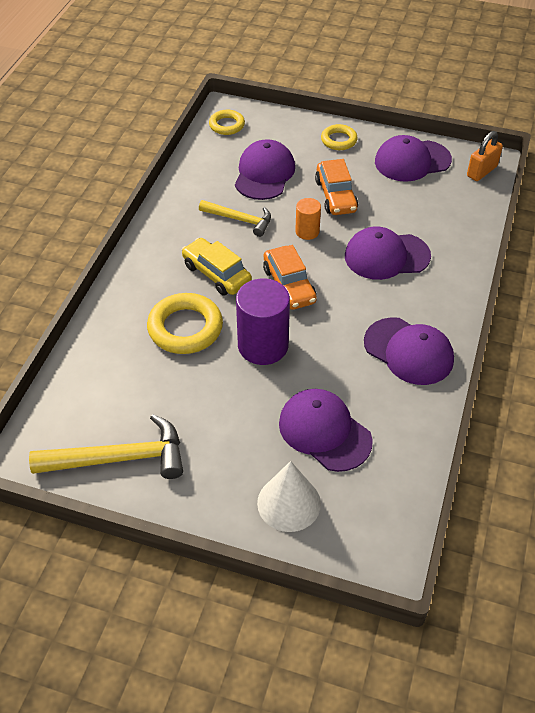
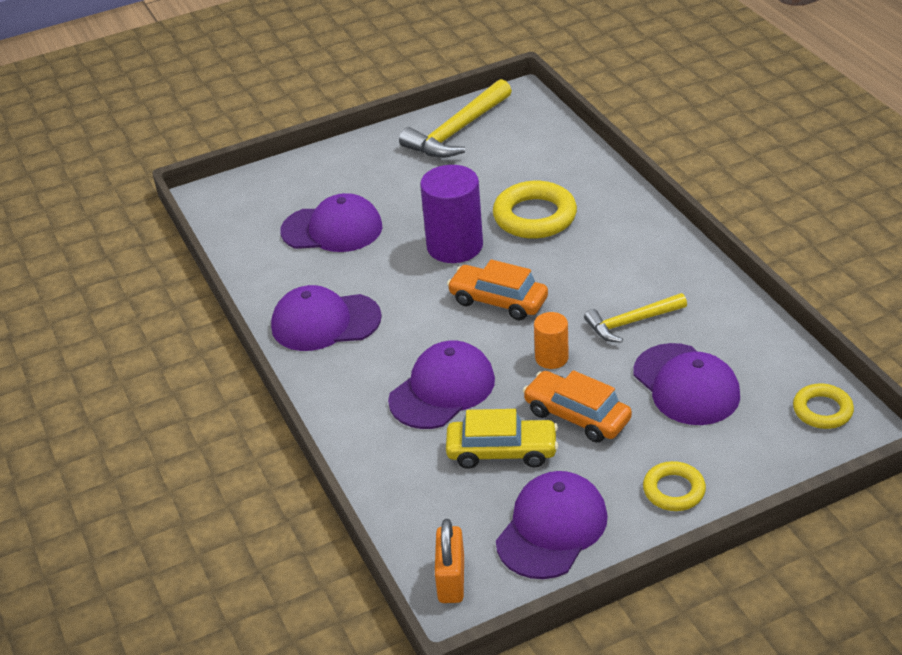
camera: 140 degrees right, 10 degrees down
yellow car [181,238,252,296] -> yellow car moved to [446,409,558,469]
white cone [257,461,321,532] -> none

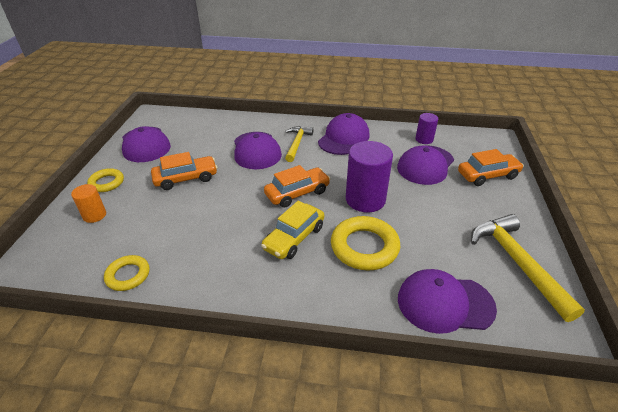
camera: 120 degrees right, 0 degrees up
orange padlock [435,519,464,603] -> none
yellow car [446,409,558,469] -> yellow car moved to [261,201,324,259]
orange cylinder [534,312,569,369] -> orange cylinder moved to [71,184,106,223]
yellow hammer [584,293,687,343] -> yellow hammer moved to [285,126,314,162]
purple cap [634,343,740,425] -> purple cap moved to [398,269,497,334]
yellow ring [793,384,854,429] -> yellow ring moved to [104,255,149,291]
none -> purple cylinder [415,113,438,144]
none -> orange car [458,149,524,186]

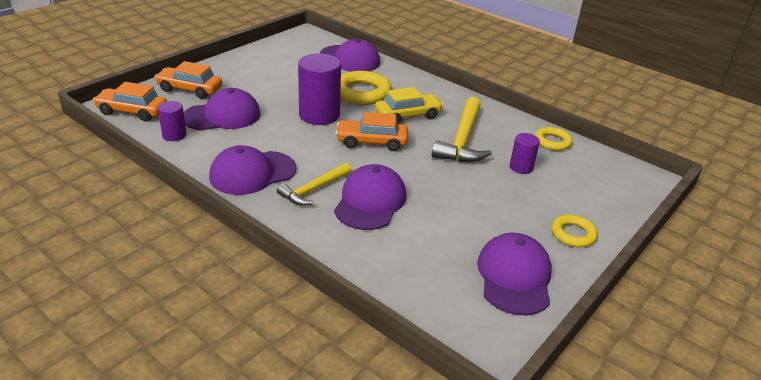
camera: 150 degrees left, 5 degrees down
orange cylinder [71,184,106,223] -> none
orange car [151,152,217,190] -> orange car moved to [93,82,167,122]
yellow hammer [471,214,585,322] -> yellow hammer moved to [432,97,492,162]
none -> purple cylinder [510,133,540,174]

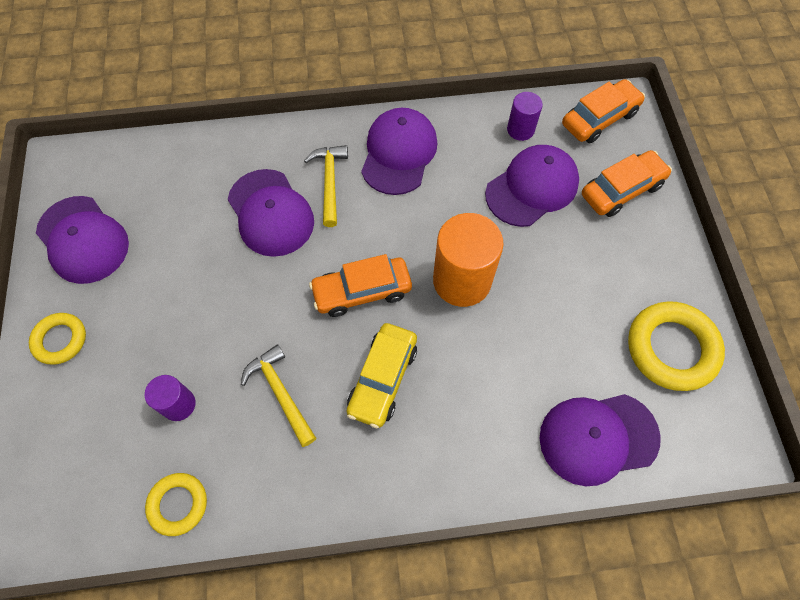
camera: 135 degrees right, 30 degrees up
purple cap [184,88,261,131] -> purple cap turned 150 degrees counterclockwise [485,145,579,227]
purple cylinder [298,54,341,125] -> orange cylinder [433,213,504,307]
orange car [336,112,408,151] -> orange car turned 150 degrees counterclockwise [309,254,412,317]
yellow ring [340,71,392,105] -> yellow ring moved to [628,301,725,391]
yellow hammer [432,97,492,162] -> yellow hammer [241,344,316,447], size x0.63

